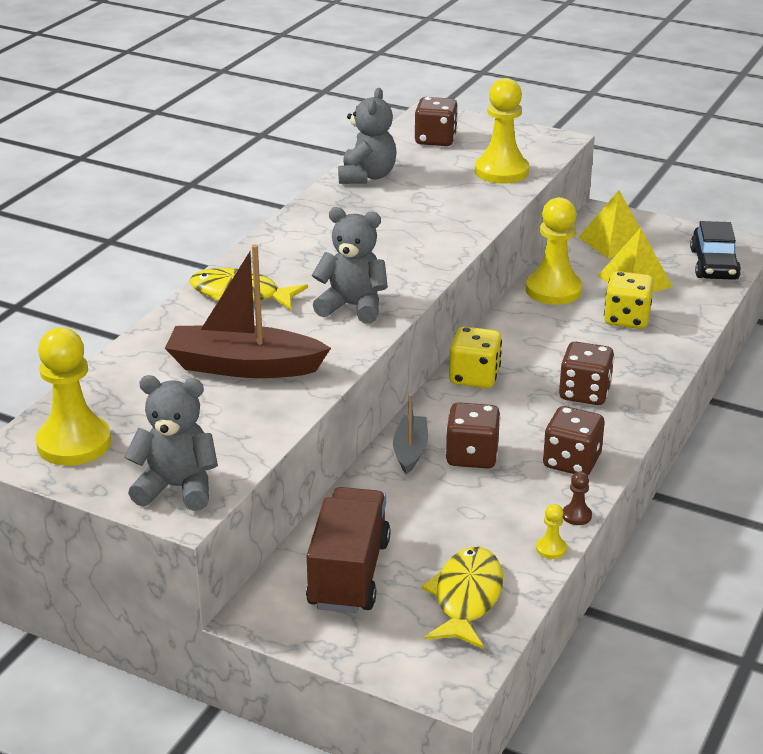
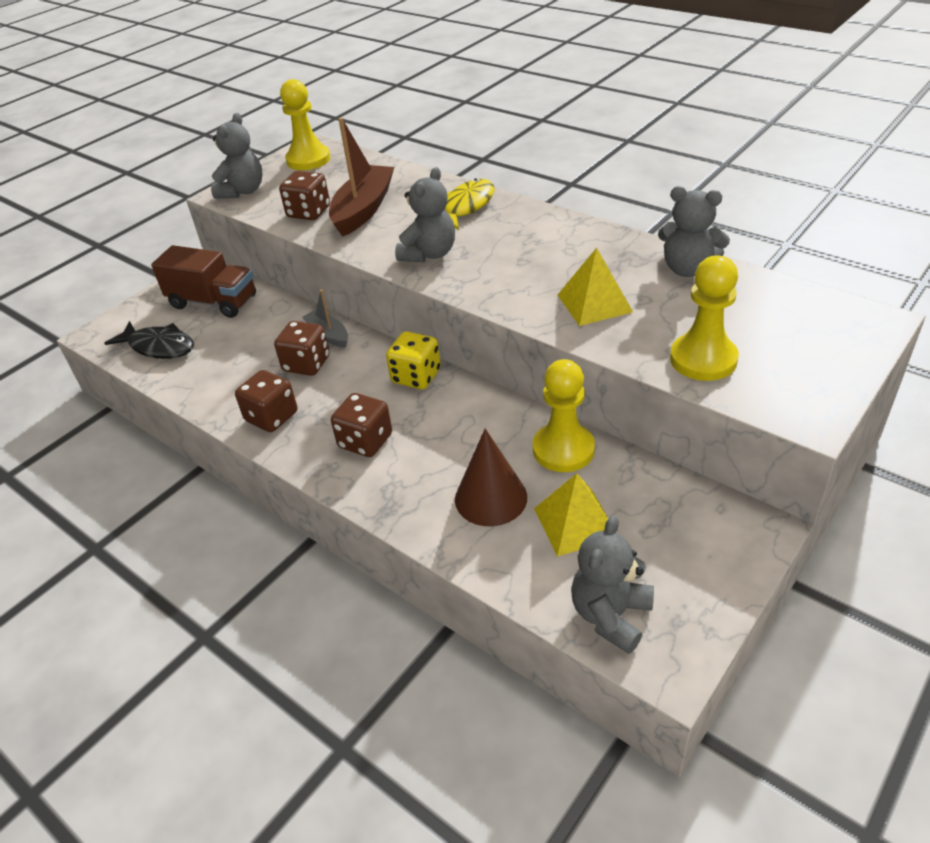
camera: 105 degrees right, 10 degrees up
grey boat [393,394,428,474] -> grey boat turned 150 degrees counterclockwise [302,290,348,348]
brown dice [415,97,458,146] -> brown dice moved to [279,171,330,220]
yellow fish [421,547,503,649] -> black fish [104,321,194,359]
yellow pawn [536,504,567,559] -> none
brown pawn [563,472,592,525] -> none
yellow pyramid [579,191,640,259] -> yellow pyramid moved to [558,248,633,326]
yellow dice [604,271,654,329] -> brown cone [455,428,527,526]
black car [690,221,741,280] -> grey teddy bear [571,516,654,654]

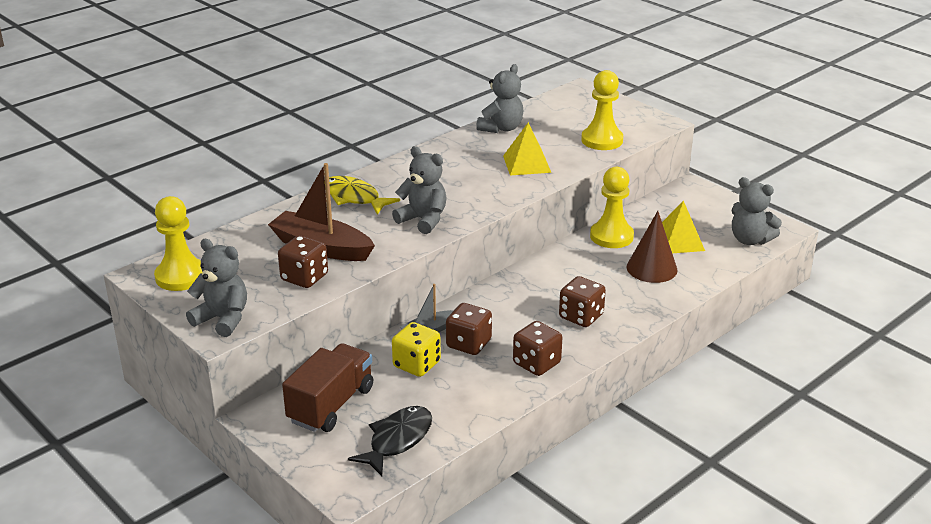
camera: 85 degrees left, 10 degrees down
yellow dice [386,331,441,389] -> yellow dice moved to [392,322,441,377]

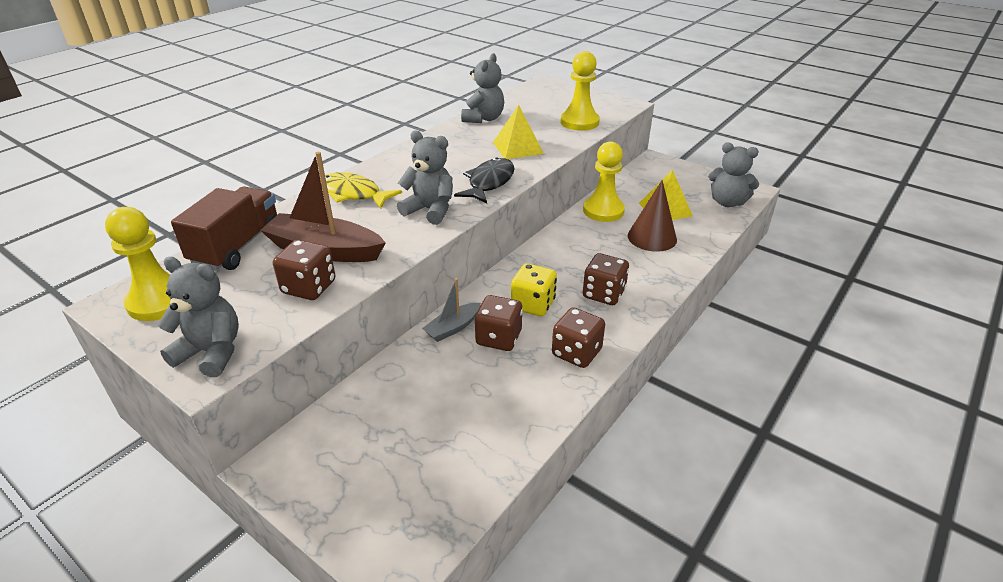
camera: 10 degrees left, 5 degrees up
brown truck [282,343,373,432] -> brown truck moved to [171,186,277,270]
black fish [348,406,432,476] -> black fish moved to [454,157,515,204]
yellow dice [392,322,441,377] -> yellow dice moved to [511,263,557,316]

